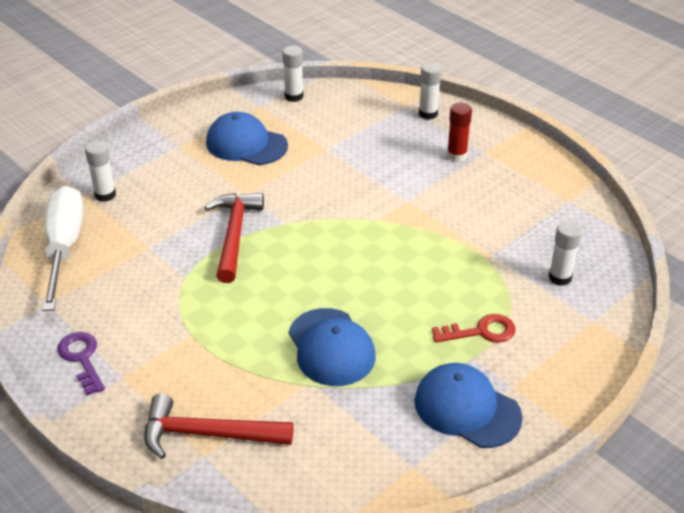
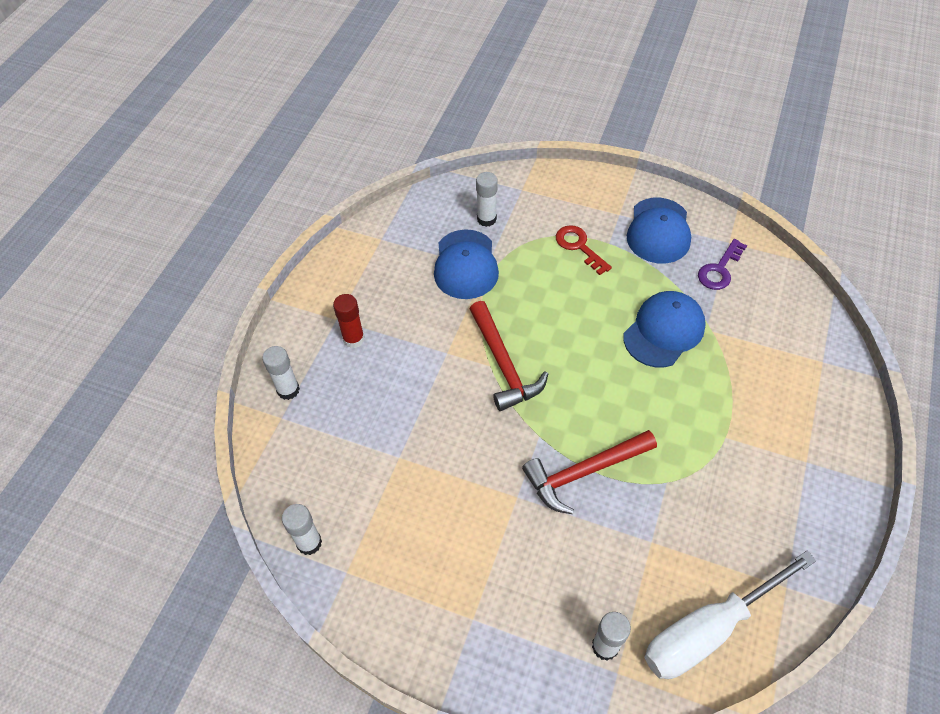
camera: 115 degrees left, 15 degrees up
purple key [58,332,105,396] -> purple key moved to [698,239,747,290]
red hammer [145,394,293,459] -> red hammer moved to [470,301,548,411]
blue cap [206,112,288,165] -> blue cap moved to [434,229,499,299]

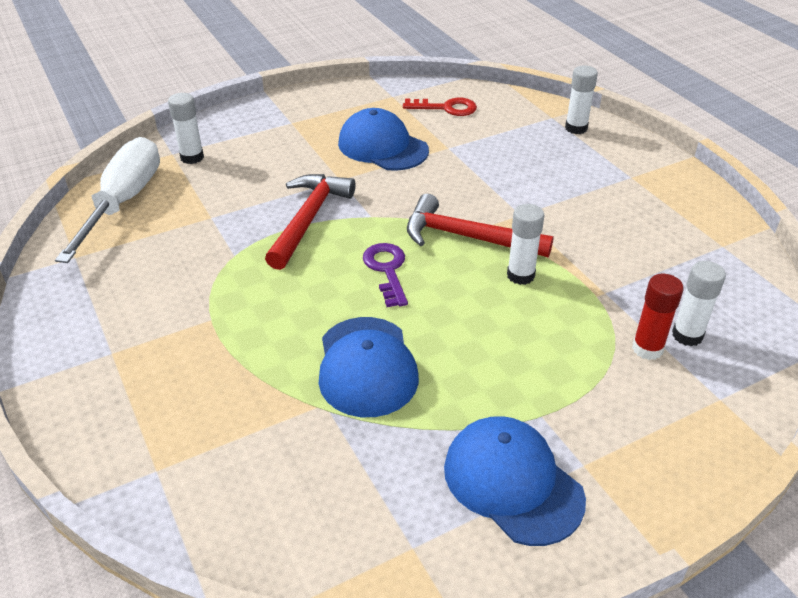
camera: 130 degrees right, 15 degrees down
white glue stick [282,504,322,555] -> white glue stick moved to [507,204,544,285]
red glue stick [333,294,365,348] -> red glue stick moved to [632,274,684,360]
blue cap [434,229,499,299] -> blue cap moved to [338,108,429,171]
red key [556,225,612,275] -> red key moved to [403,98,477,116]
purple key [698,239,747,290] -> purple key moved to [363,243,408,307]

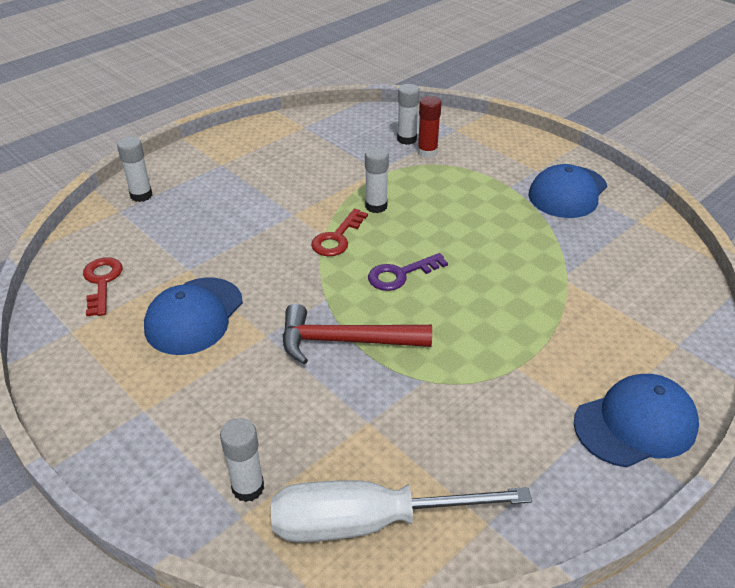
camera: 105 degrees left, 0 degrees up
blue cap [319,317,419,417] -> blue cap moved to [574,374,699,467]
red hammer [407,194,554,257] -> red key [311,209,368,256]

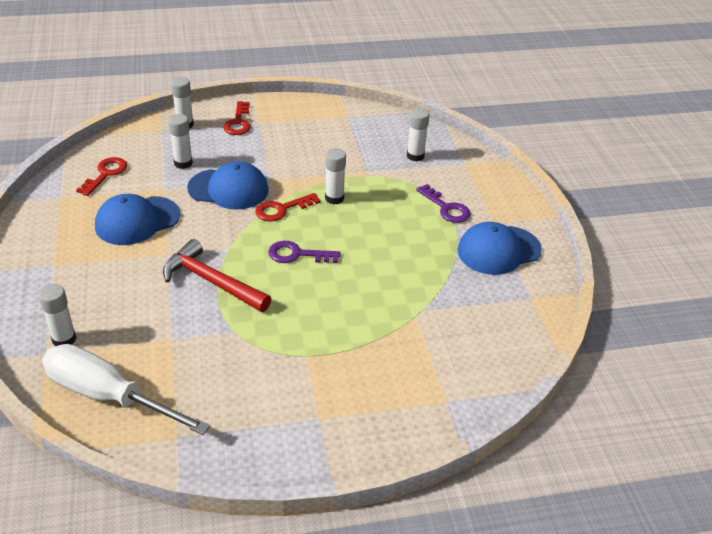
camera: 30 degrees right, 0 degrees up
red glue stick [418,96,442,158] -> none
blue cap [574,374,699,467] -> blue cap moved to [187,161,269,210]
none -> white glue stick [168,114,193,169]
none -> red key [223,101,251,135]
none -> purple key [416,184,471,223]

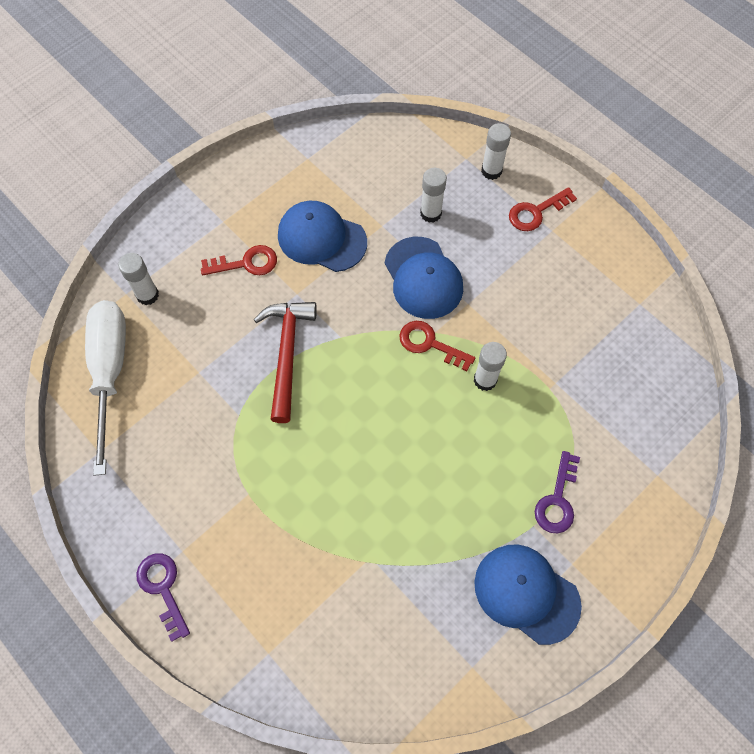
camera: 60 degrees right, 25 degrees up
red key [76,157,127,196] -> red key moved to [201,245,277,275]
purple key [268,241,340,263] -> purple key moved to [136,553,190,642]
white glue stick [407,108,430,162] -> none

